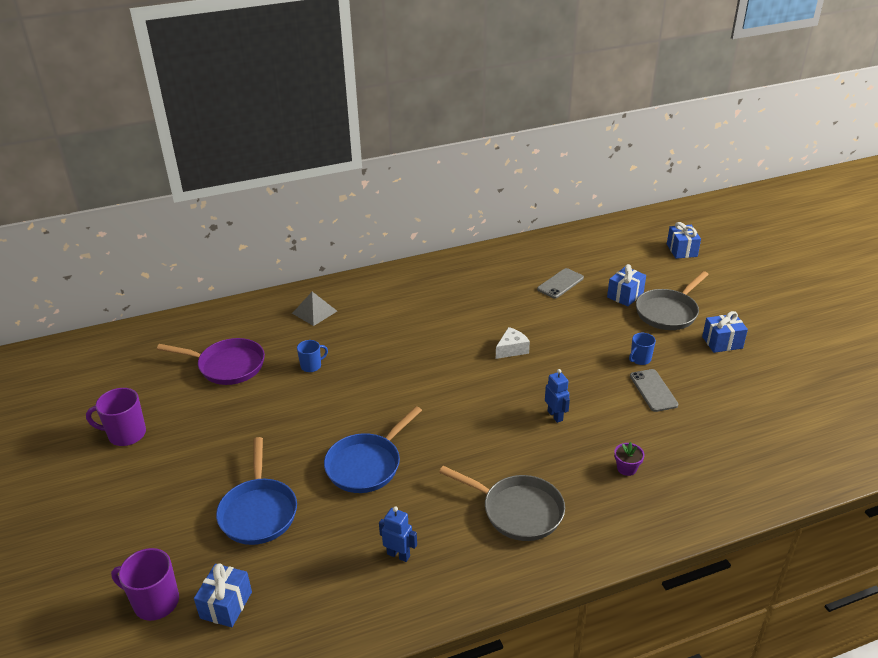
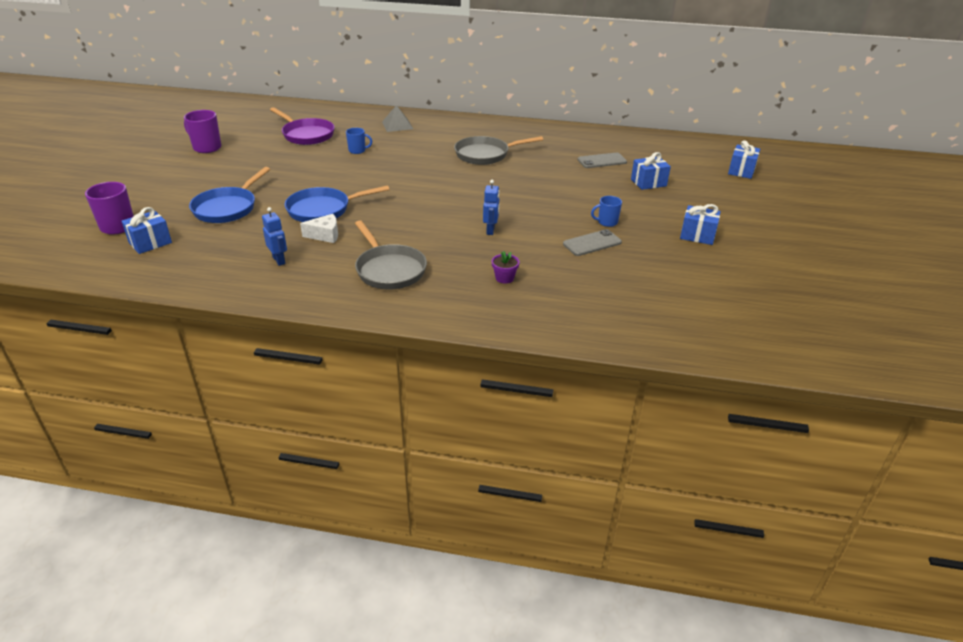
camera: 30 degrees right, 0 degrees up
white cheese [496,327,530,359] -> white cheese moved to [300,214,338,243]
grey phone [630,369,678,412] -> grey phone turned 45 degrees clockwise [563,229,622,256]
grey pan [636,271,709,330] -> grey pan moved to [454,136,543,165]

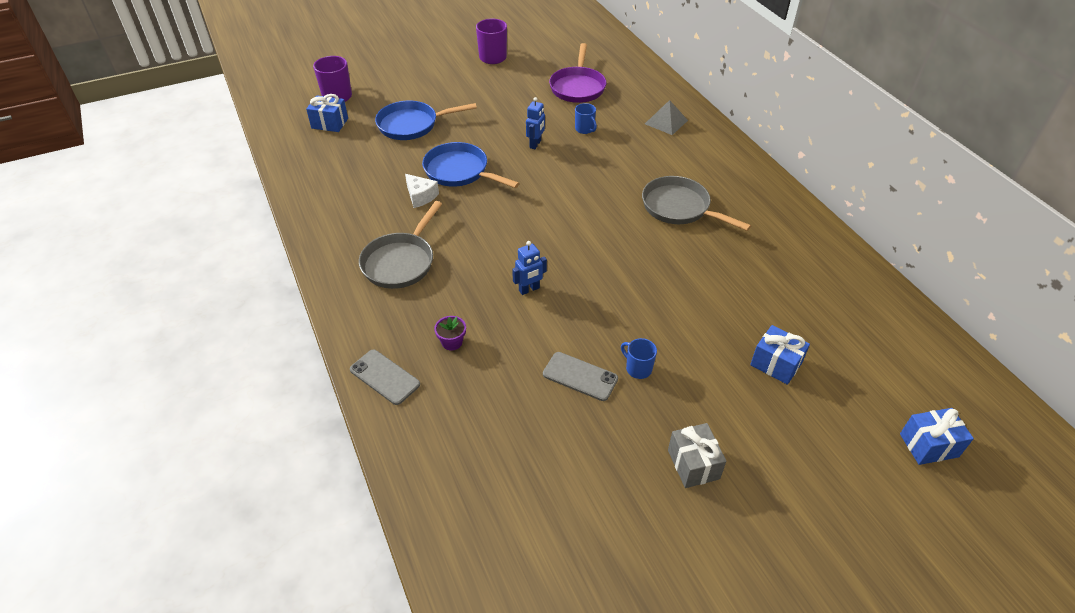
camera: 55 degrees right, 10 degrees up
blue robot [262,207,287,266] -> blue robot moved to [526,97,545,149]
grey phone [578,153,627,168] -> grey phone moved to [350,350,420,405]
blue gift [680,204,721,245] -> grey gift [668,423,726,488]

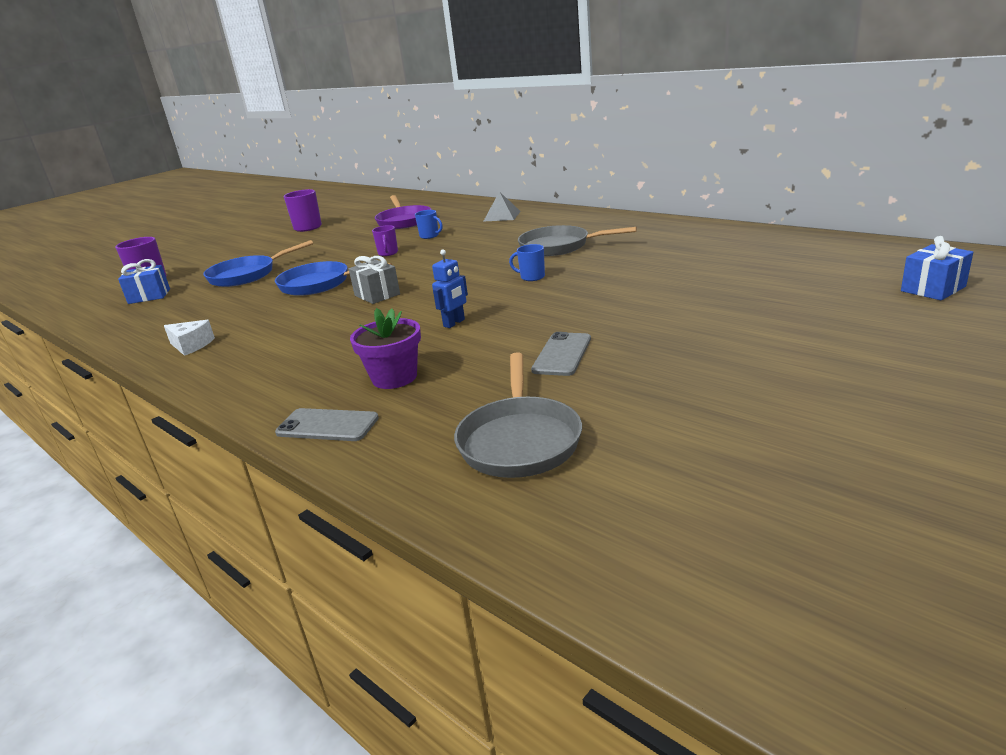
camera: 20 degrees left, 20 degrees down
grey pan [359,201,442,289] -> grey pan moved to [454,352,582,478]
white cheese [405,174,439,208] -> white cheese moved to [164,320,215,356]
purple flower pot [434,316,466,351] -> purple flower pot [350,308,421,389], size x1.72
blue robot [526,97,545,149] -> purple mug [372,225,398,256]
grey phone [543,352,618,401] -> grey phone turned 75 degrees counterclockwise [531,332,591,376]
blue mug [621,338,657,379] -> blue mug moved to [509,244,545,281]
grey gift [668,423,726,488] -> grey gift moved to [349,256,400,304]
blue gift [750,325,810,385] -> none

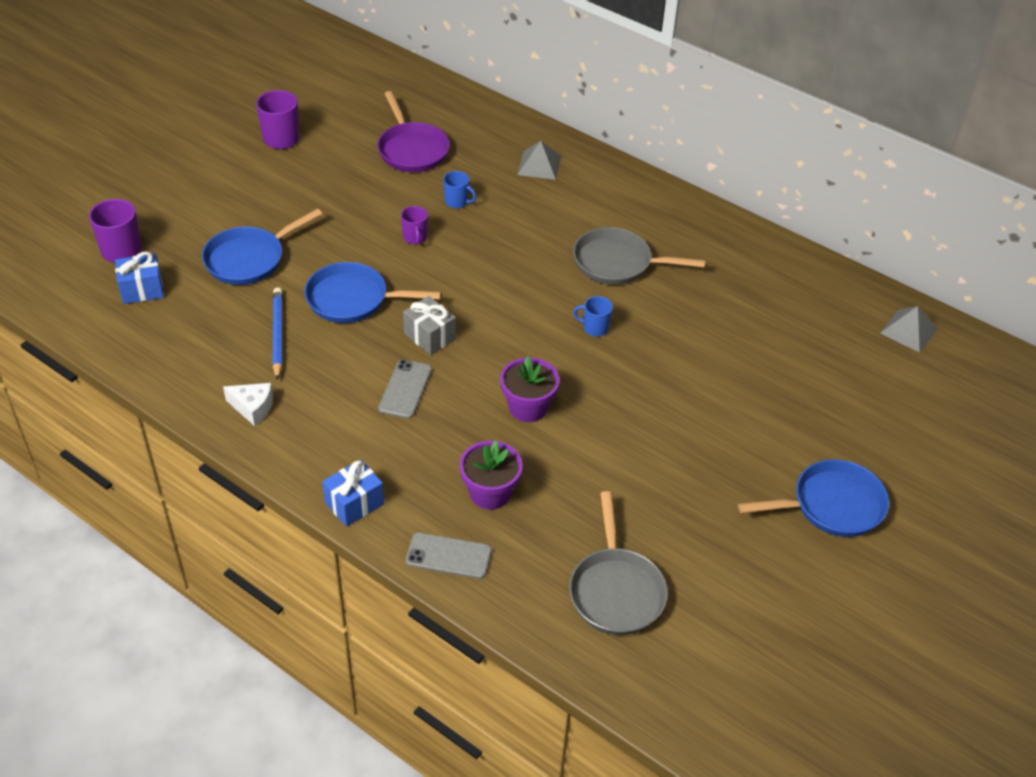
camera: 10 degrees left, 20 degrees up
blue robot [432,249,468,328] -> purple flower pot [500,356,559,422]
grey phone [531,332,591,376] -> grey phone moved to [378,359,432,419]
blue gift [901,236,973,300] -> blue gift moved to [322,459,384,527]
none -> blue pencil [273,287,283,381]
none -> blue pan [738,459,889,537]
none -> grey pyramid [880,306,938,353]

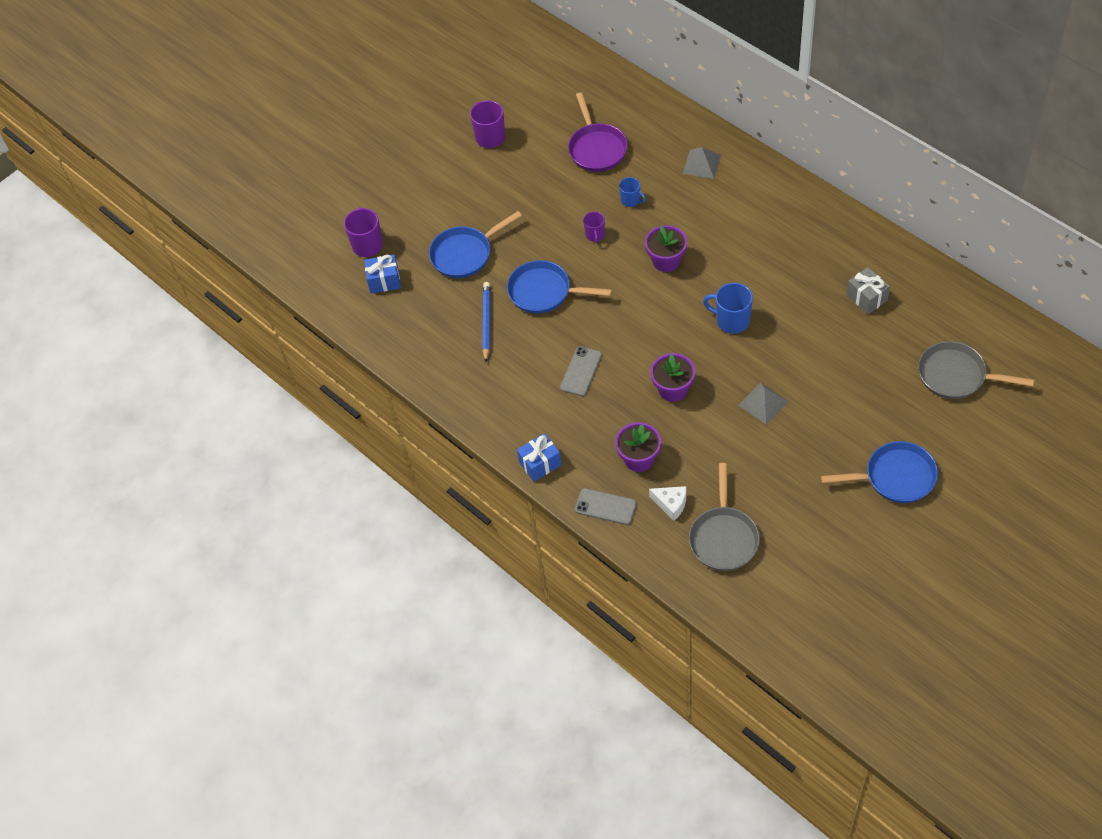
camera: 15 degrees right, 10 degrees up
white cheese [223,383,273,426] -> white cheese moved to [649,486,686,521]
grey gift [403,296,456,355] -> grey gift moved to [847,267,890,314]
grey pan [573,227,706,285] -> grey pan moved to [918,341,1034,399]
blue mug [573,296,613,337] -> blue mug [703,283,753,334], size x1.63
grey pyramid [880,306,938,353] -> grey pyramid moved to [738,383,789,424]
none -> purple flower pot [645,225,687,272]

